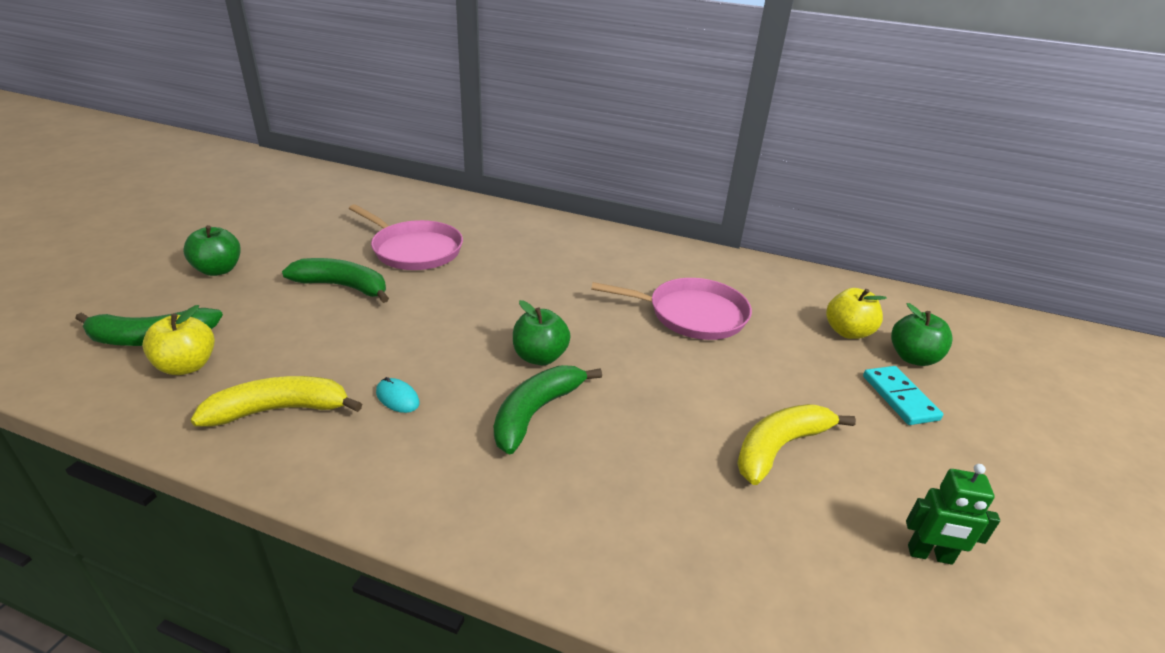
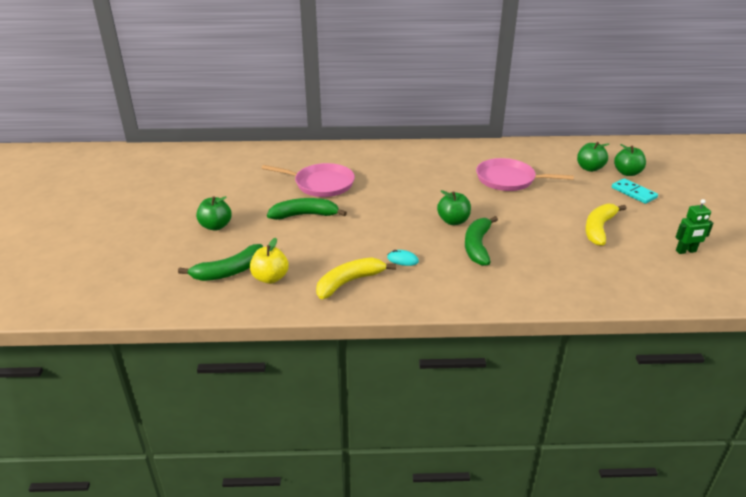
camera: 20 degrees left, 0 degrees up
pink pan [591,278,752,340] -> pink pan turned 150 degrees counterclockwise [476,158,574,191]
yellow apple [826,288,887,339] -> green apple [577,142,609,172]

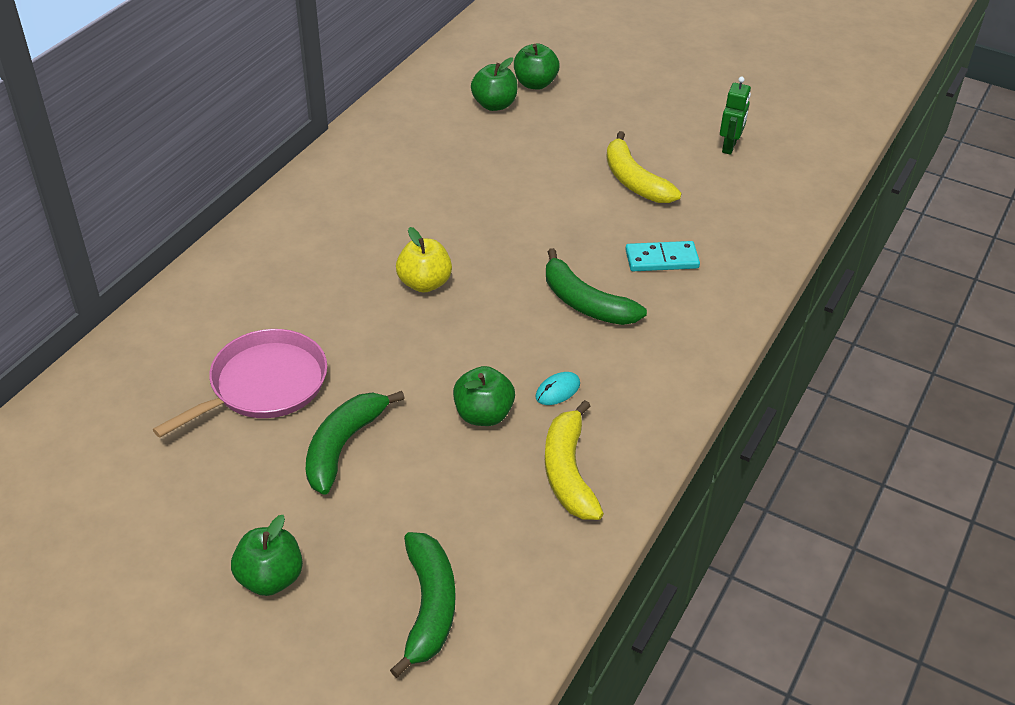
camera: 60 degrees left, 10 degrees up
yellow apple [250,238,289,284] -> yellow apple moved to [396,227,452,293]
green apple [437,190,471,225] -> green apple moved to [453,366,515,426]
pink pan [476,158,574,191] -> none
turquoise domino [612,178,658,204] -> turquoise domino moved to [625,241,700,271]

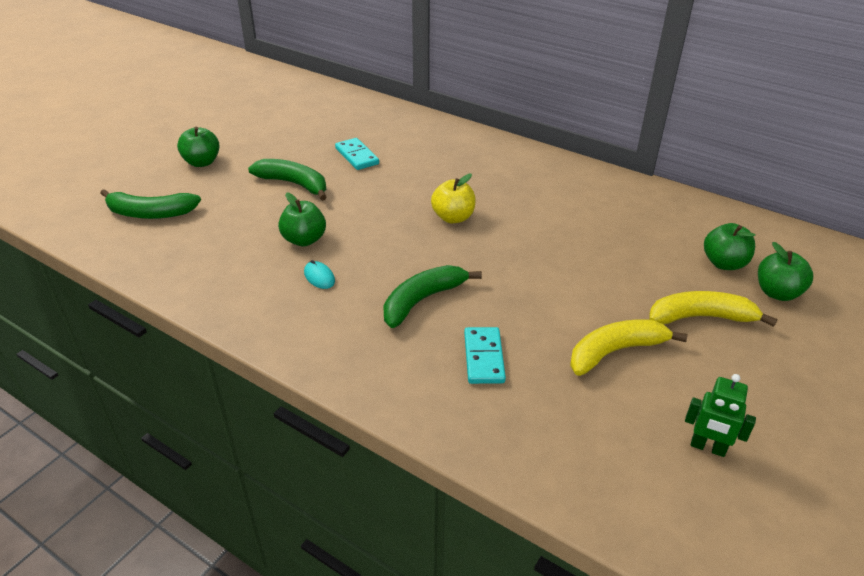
camera: 95 degrees right, 5 degrees down
pink pan [153,329,327,438] -> turquoise domino [335,138,379,170]
yellow banana [545,400,604,520] -> yellow banana moved to [649,291,777,327]

